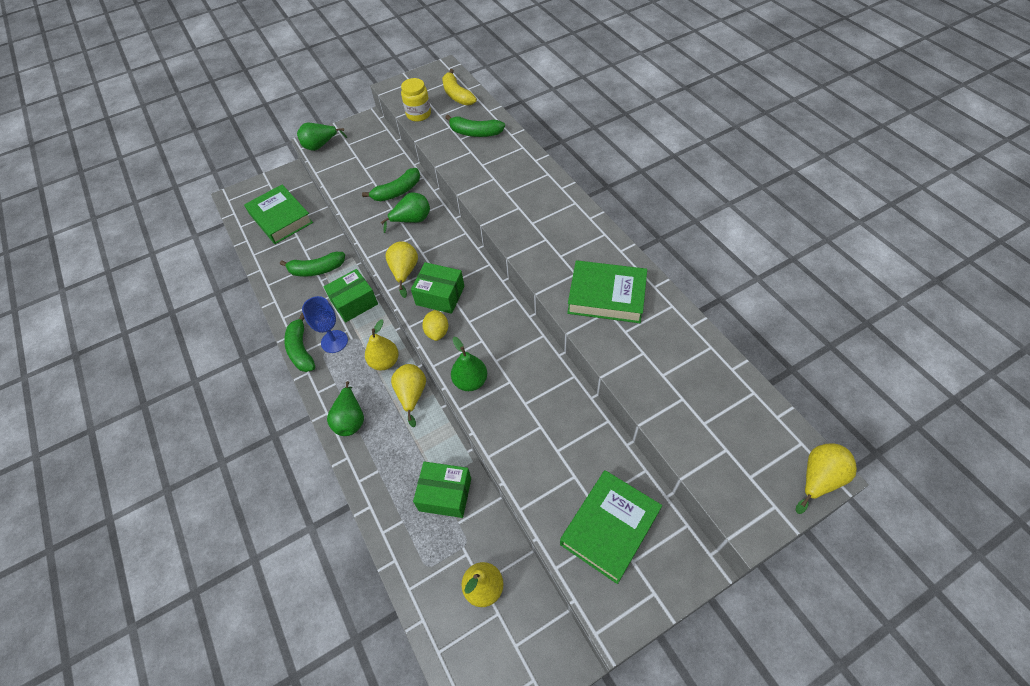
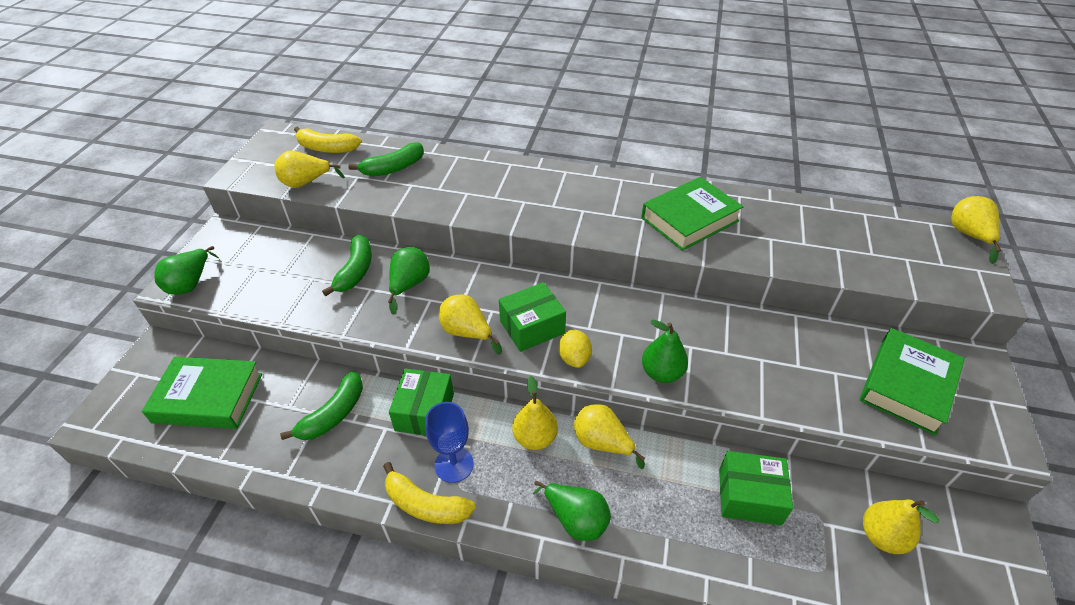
camera: 50 degrees left, 10 degrees down
green banana [284,313,315,372] -> yellow banana [383,462,476,524]
yellow jar [401,78,431,122] -> yellow pear [275,151,345,188]
green box [413,462,471,518] -> green box turned 45 degrees clockwise [719,451,793,525]
yellow lemon [422,310,448,341] -> yellow lemon turned 45 degrees clockwise [559,329,592,368]
green book [560,470,662,584] -> green book turned 45 degrees clockwise [860,328,965,436]

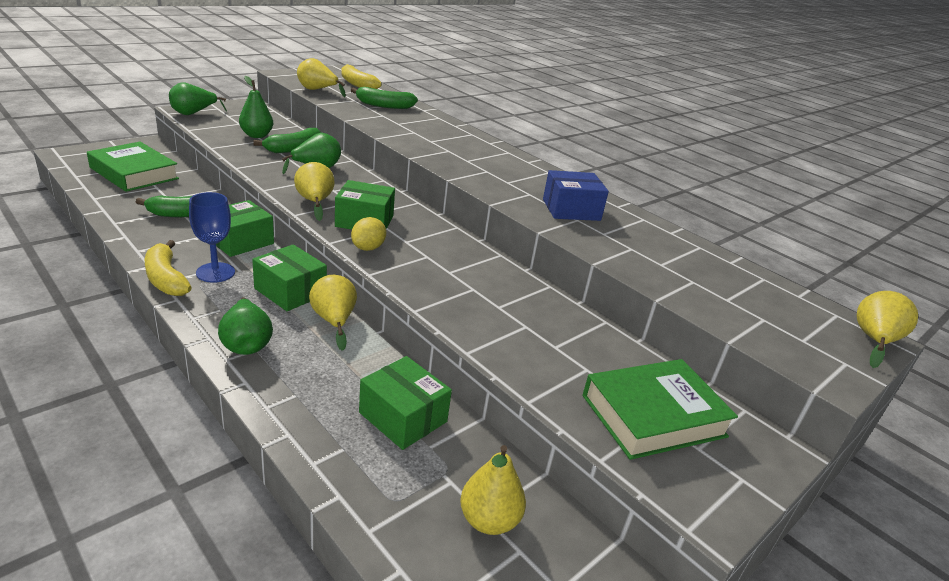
camera: 30 degrees right, 15 degrees down
yellow pear [512,376,558,450] -> green box [252,244,327,311]
green book [641,177,744,251] -> blue box [543,170,609,221]
green pear [642,320,688,383] -> green pear moved to [239,76,273,138]

